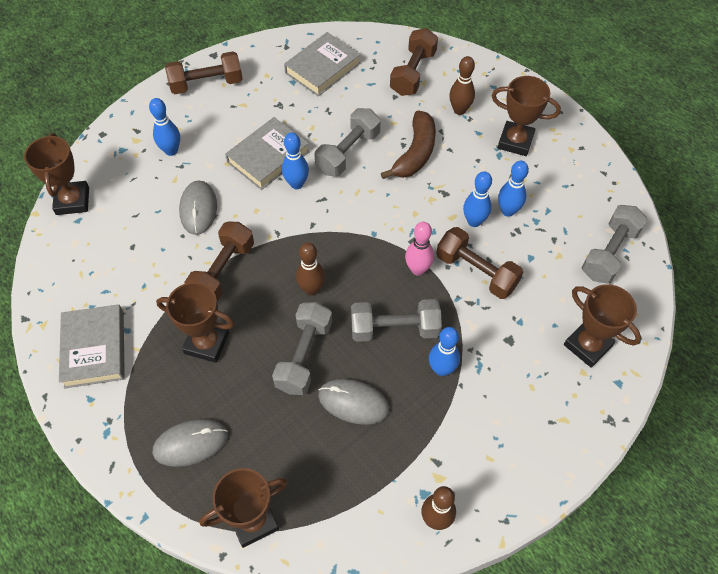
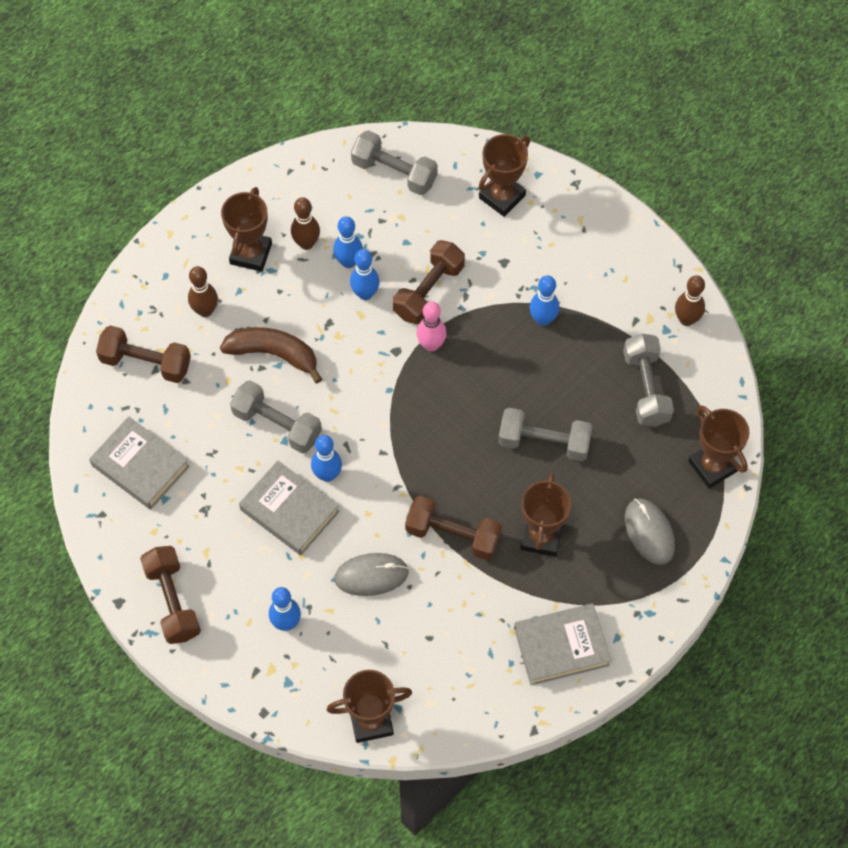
camera: 95 degrees left, 5 degrees up
brown bowling pin [296,242,325,295] -> brown bowling pin moved to [291,197,320,250]
grey mouse [318,379,390,425] -> none
grey dumbbell [351,299,442,342] -> grey dumbbell moved to [623,334,674,427]

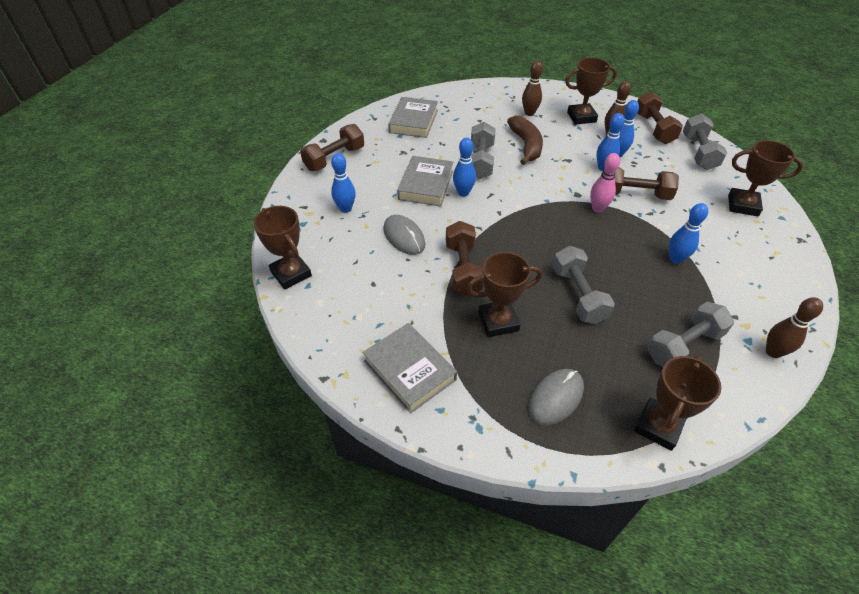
camera: 65 degrees right, 15 degrees down
brown dumbbell [96,325,191,383] -> brown dumbbell moved to [637,91,683,144]

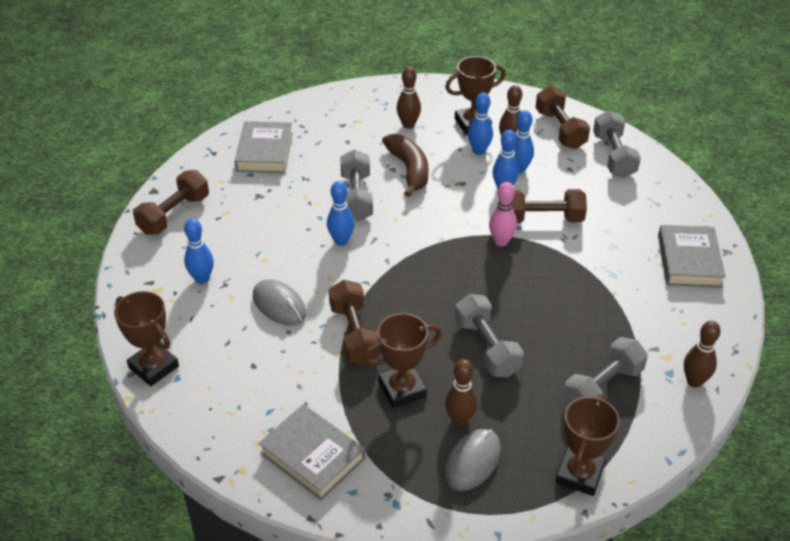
camera: 10 degrees left, 5 degrees down
grey book [397,156,454,206] -> grey book moved to [658,225,726,288]
blue bowling pin [669,203,708,264] -> blue bowling pin moved to [468,93,493,155]
brown trophy [728,140,803,216] -> none
none -> brown bowling pin [445,359,478,426]

